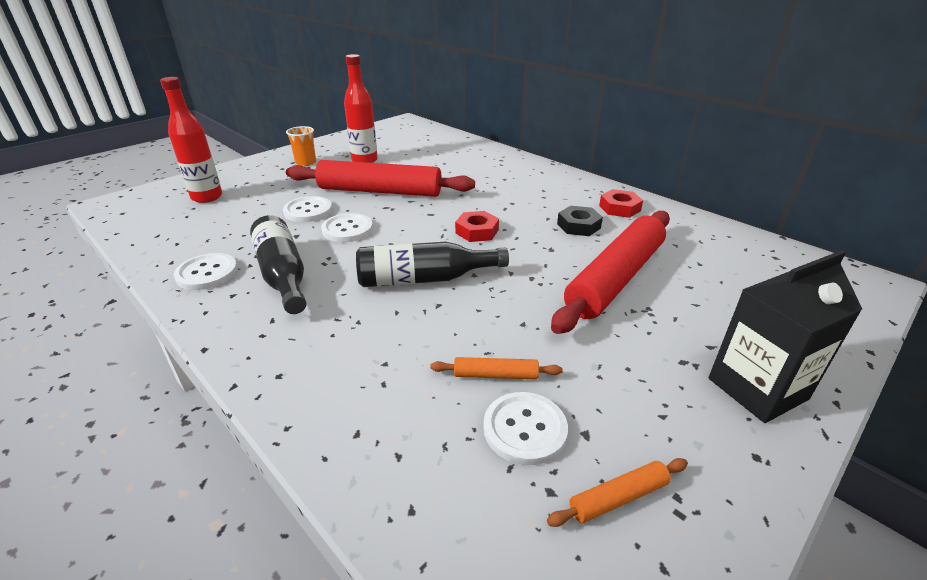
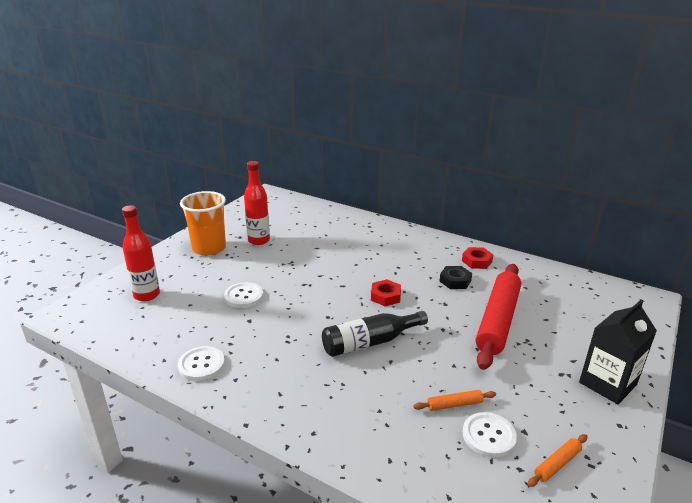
camera: 15 degrees left, 5 degrees down
black bottle [250,215,306,314] -> none
orange cup [286,126,316,166] -> orange cup [180,191,226,256], size x1.89
red rolling pin [286,160,475,197] -> none
white button [321,213,373,242] -> none

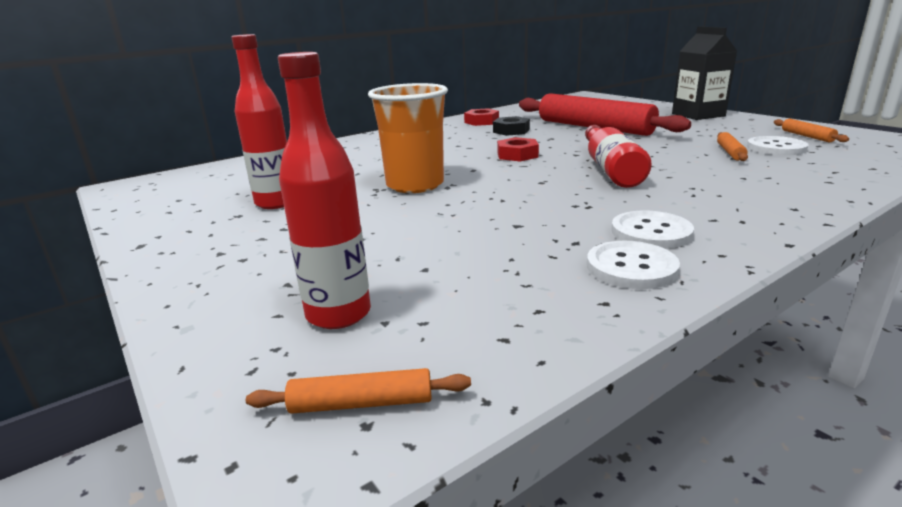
camera: 65 degrees left, 5 degrees down
orange cup [180,191,226,256] -> orange cup moved to [368,83,448,193]
white button [224,282,263,308] -> white button moved to [611,211,694,249]
black bottle [322,311,428,357] -> red bottle [585,125,652,188]
none -> orange rolling pin [246,368,471,414]

